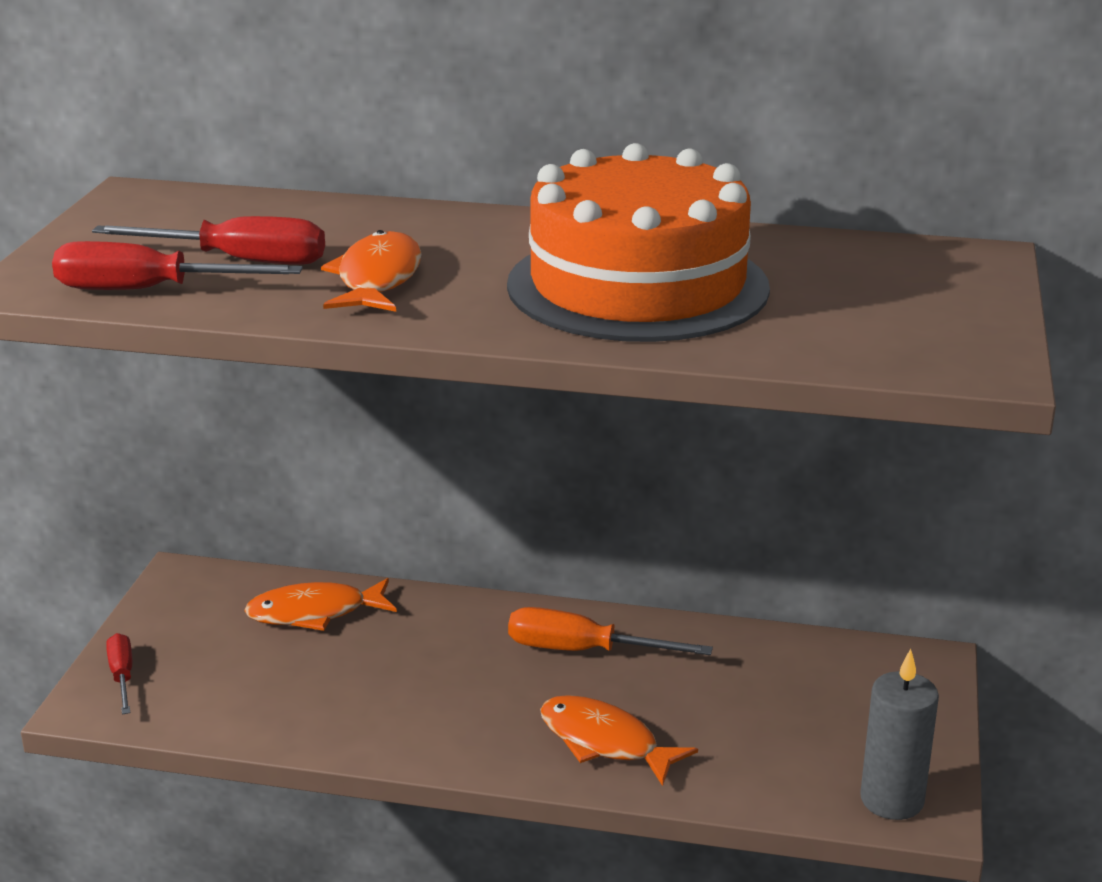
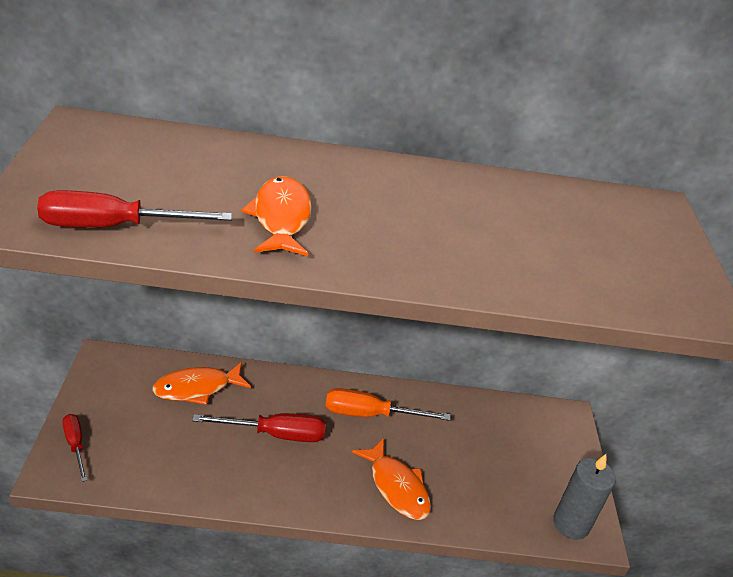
camera: 15 degrees left, 10 degrees up
red screwdriver [92,216,325,265] -> red screwdriver moved to [192,413,326,442]
orange cake [507,143,770,342] -> none
orange fish [540,695,698,786] -> orange fish turned 150 degrees counterclockwise [352,438,431,520]

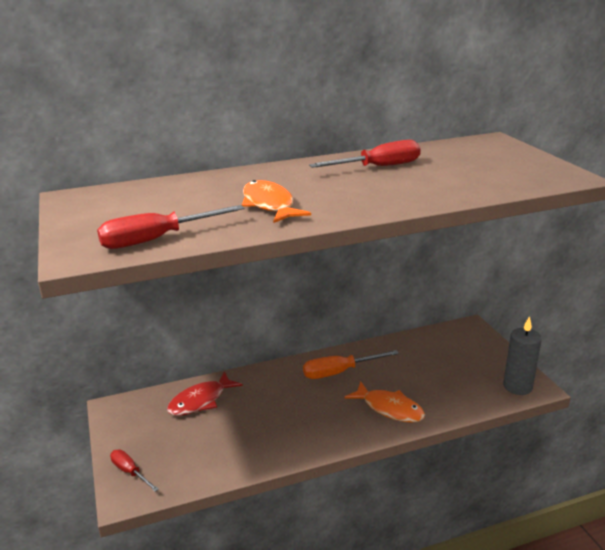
camera: 15 degrees left, 10 degrees down
orange fish [152,362,251,405] -> red fish [167,371,243,416]
red screwdriver [192,413,326,442] -> red screwdriver moved to [309,140,421,168]

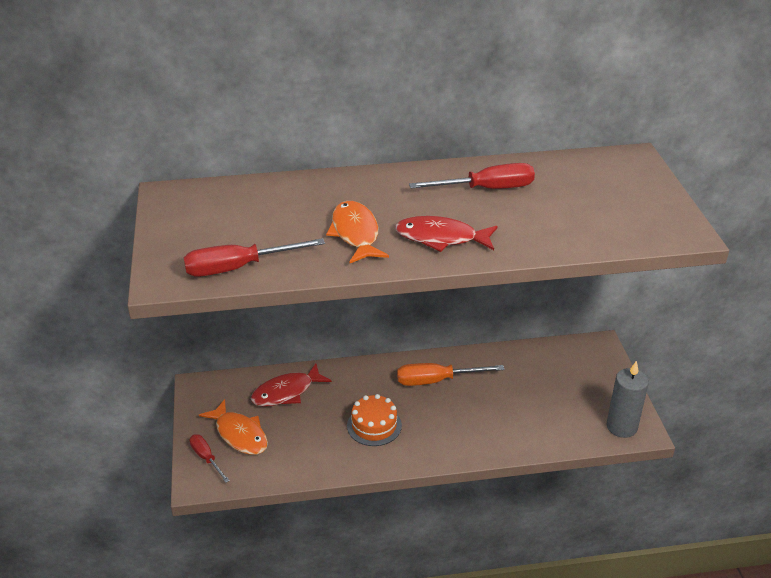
camera: 10 degrees right, 10 degrees up
orange fish [344,381,425,423] -> orange fish moved to [199,399,268,455]
none -> orange cake [347,394,402,446]
none -> red fish [395,216,498,252]

